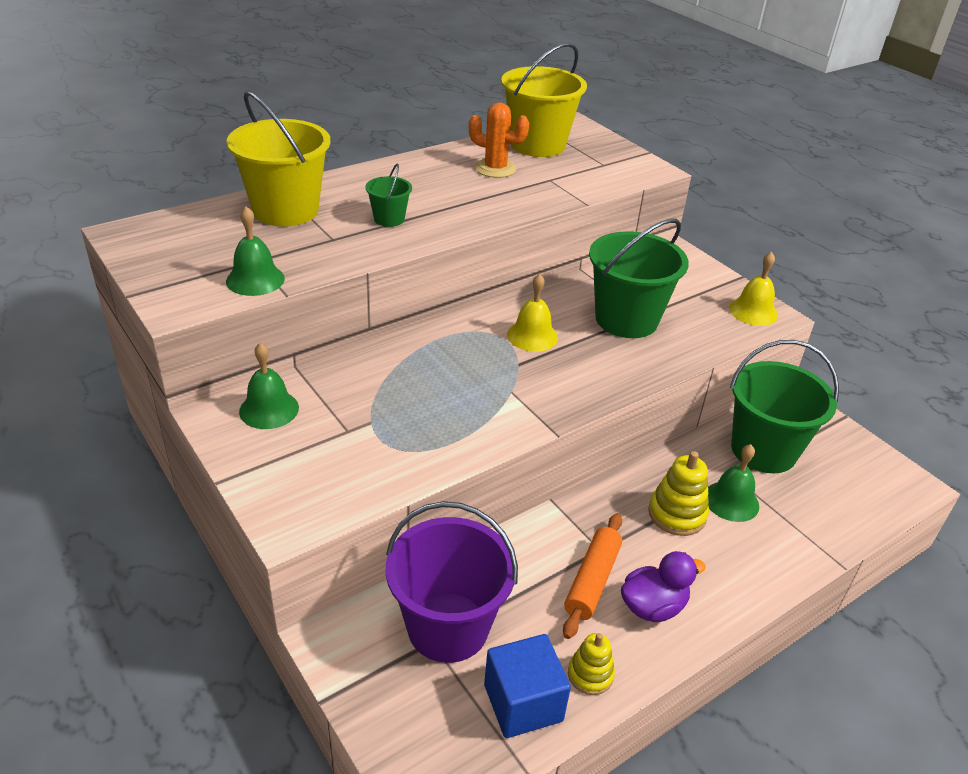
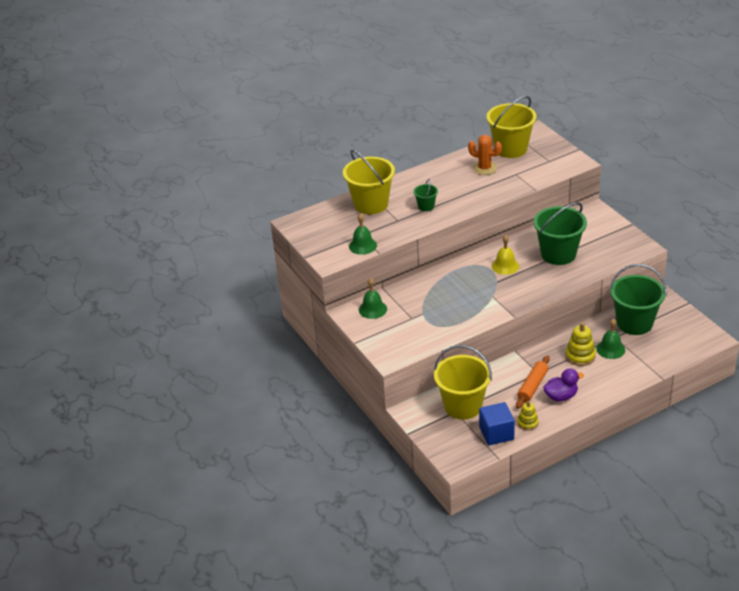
camera: 10 degrees right, 0 degrees up
purple bucket [386,501,518,663] -> yellow bucket [434,345,492,420]
yellow bell [729,252,778,326] -> none

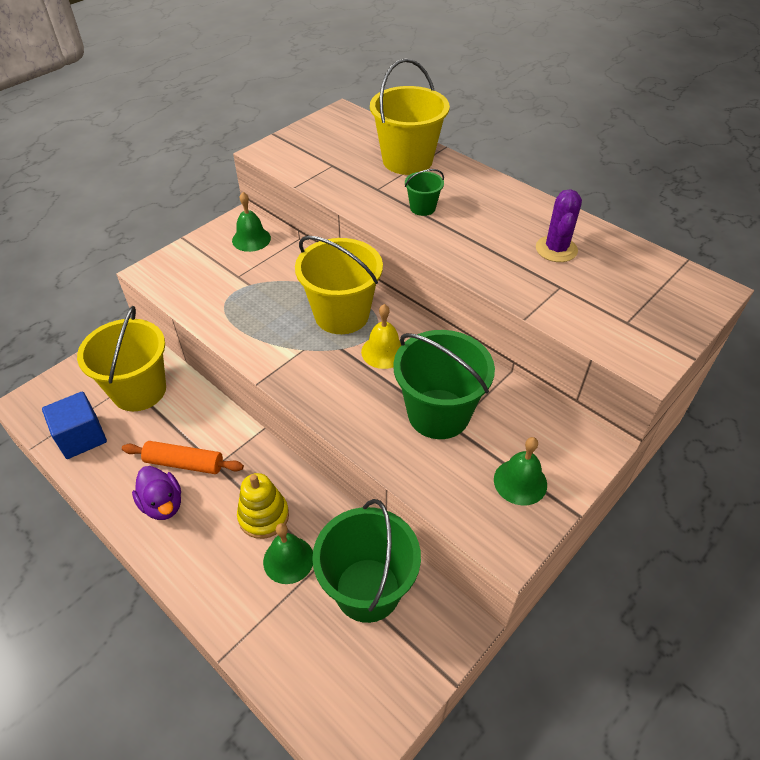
camera: 70 degrees right, 10 degrees up
green bell [349,213,377,255] -> green bell moved to [494,437,547,505]
orange cactus [468,135,502,175] -> purple cactus [536,189,582,262]
yellow bucket [486,96,537,158] -> yellow bucket moved to [295,236,383,334]
yellow stacking toy [517,401,539,431] -> none

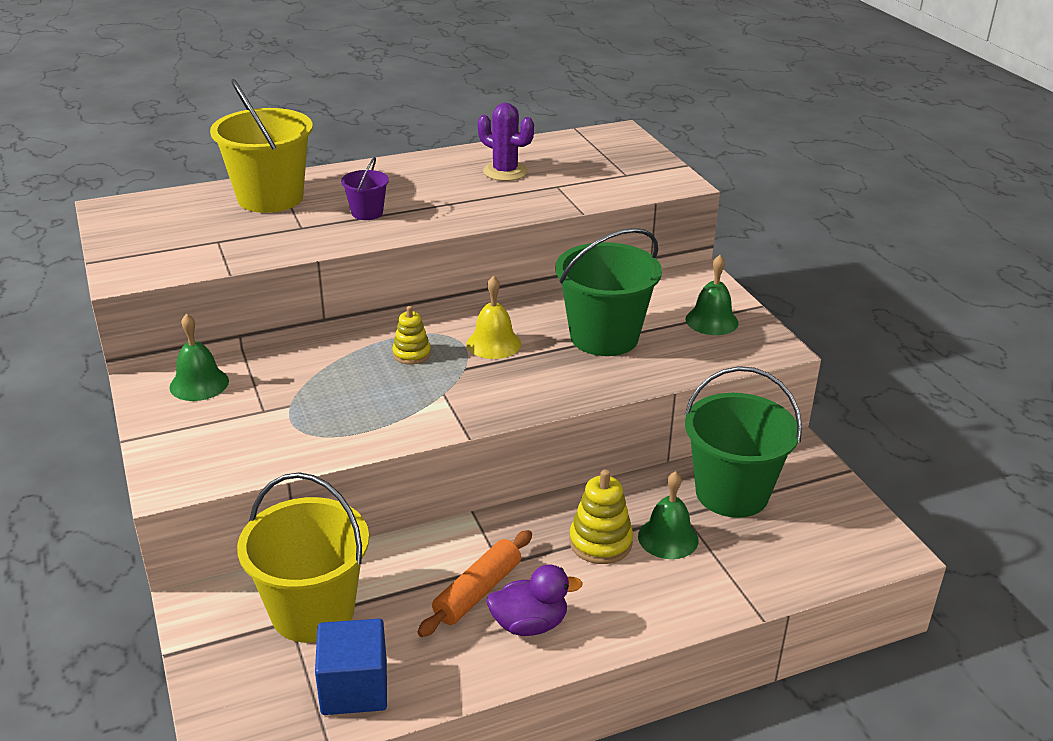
camera: 65 degrees left, 15 degrees down
yellow bucket [295,236,383,334] -> yellow stacking toy [392,306,431,364]
green bucket [405,169,444,216] -> purple bucket [341,157,389,220]

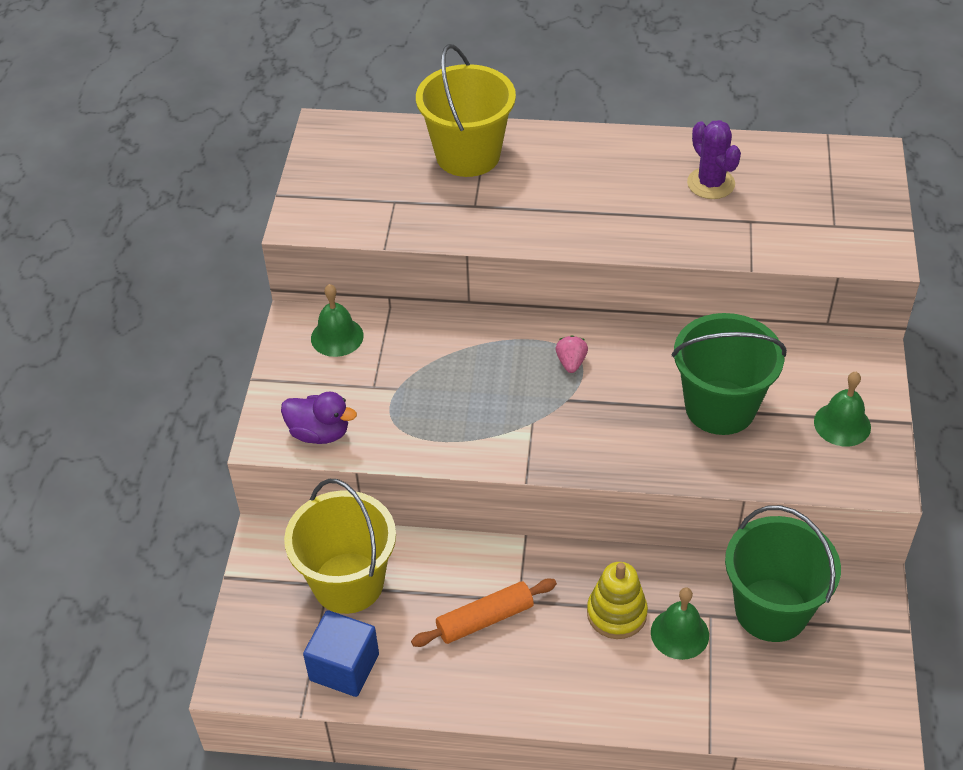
camera: 30 degrees right, 15 degrees up
purple bucket [341,157,389,220] -> none
yellow stacking toy [392,306,431,364] -> none
yellow bell [467,276,521,359] -> none
purple duck [487,565,583,636] -> purple duck moved to [281,391,357,444]
none -> pink strawberry [556,336,588,373]

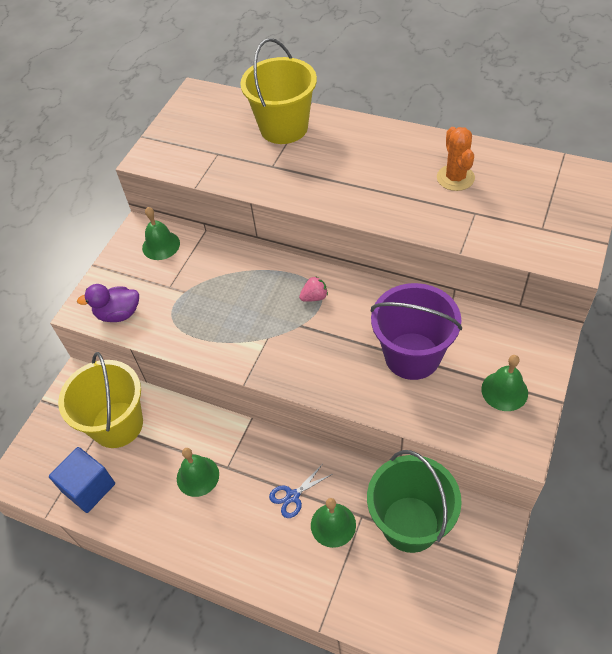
camera: 20 degrees right, 5 degrees up
purple duck [281,391,357,444] -> purple duck turned 135 degrees clockwise [77,284,139,322]
orange rolling pin [411,578,557,647] -> green bell [177,448,219,497]
pink strawberry [556,336,588,373] -> pink strawberry turned 45 degrees clockwise [299,276,328,302]
yellow stacking toy [587,562,648,639] -> blue scissors [269,465,332,518]
green bucket [672,313,787,435] -> purple bucket [371,283,462,380]
purple cactus [687,120,741,199] -> orange cactus [437,127,475,191]

